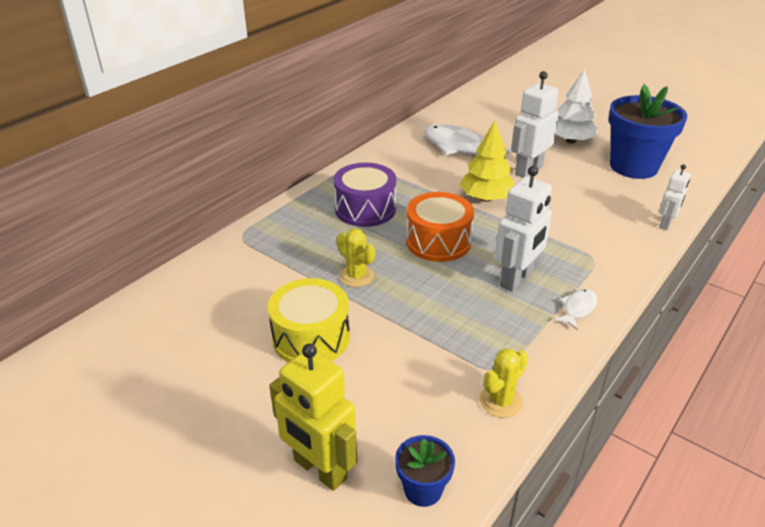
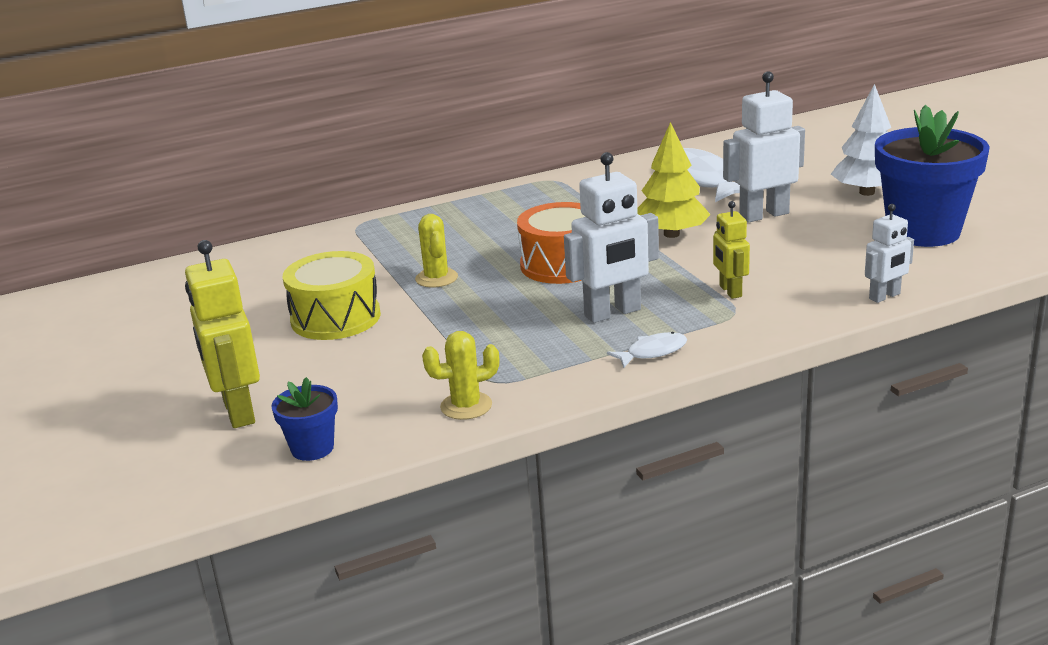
camera: 30 degrees right, 10 degrees down
purple drum [334,163,396,227] -> none
none -> yellow robot [713,201,750,299]

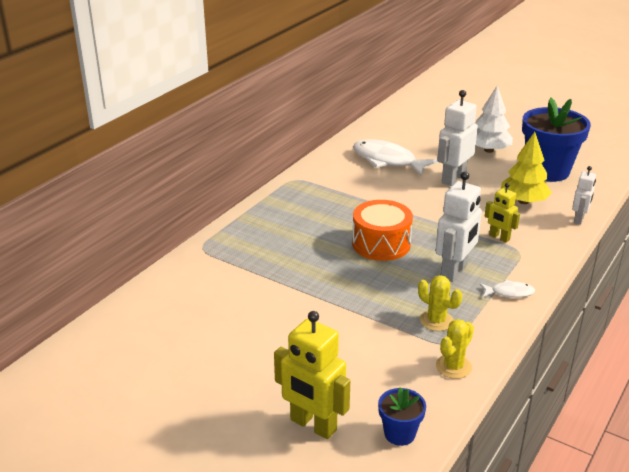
camera: 35 degrees left, 5 degrees up
yellow drum [283,251,381,340] -> none
yellow cactus [415,214,458,287] -> yellow cactus moved to [418,275,462,331]
white fish [607,332,687,368] -> white fish turned 60 degrees clockwise [480,280,535,298]
yellow tree [637,122,711,238] -> yellow tree moved to [501,132,552,204]

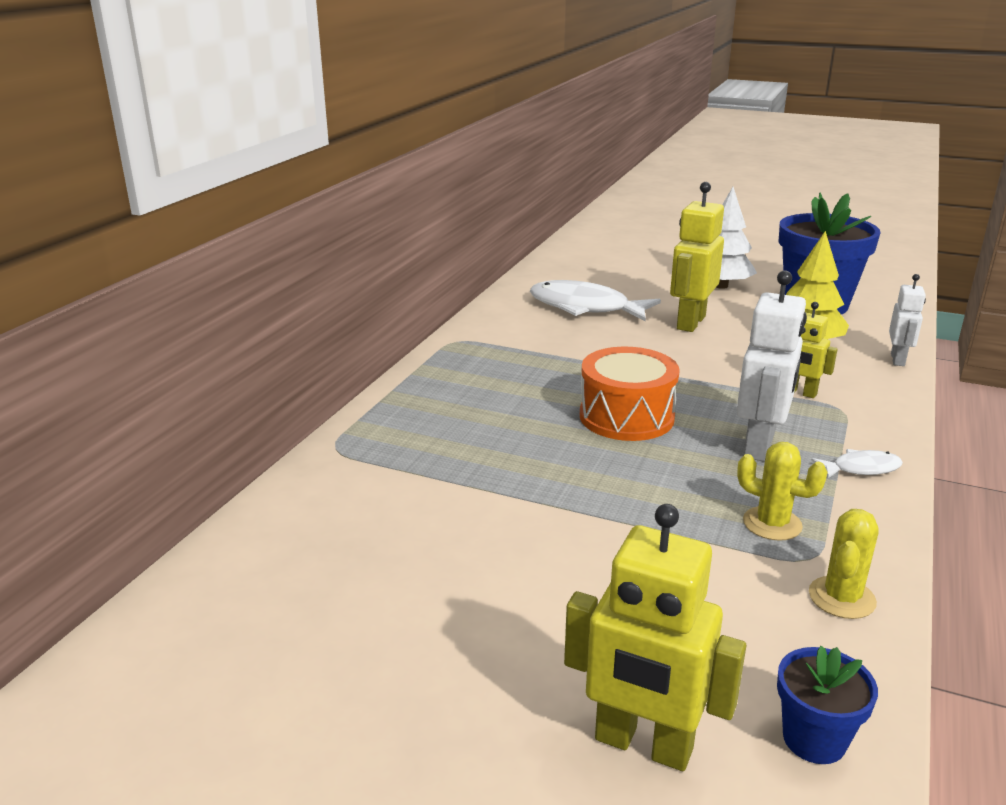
camera: 10 degrees left, 5 degrees down
white robot [437,90,478,186] -> yellow robot [670,182,724,332]

